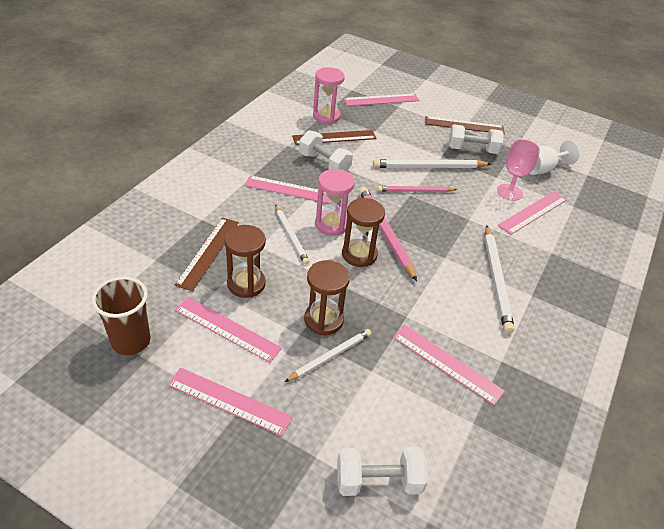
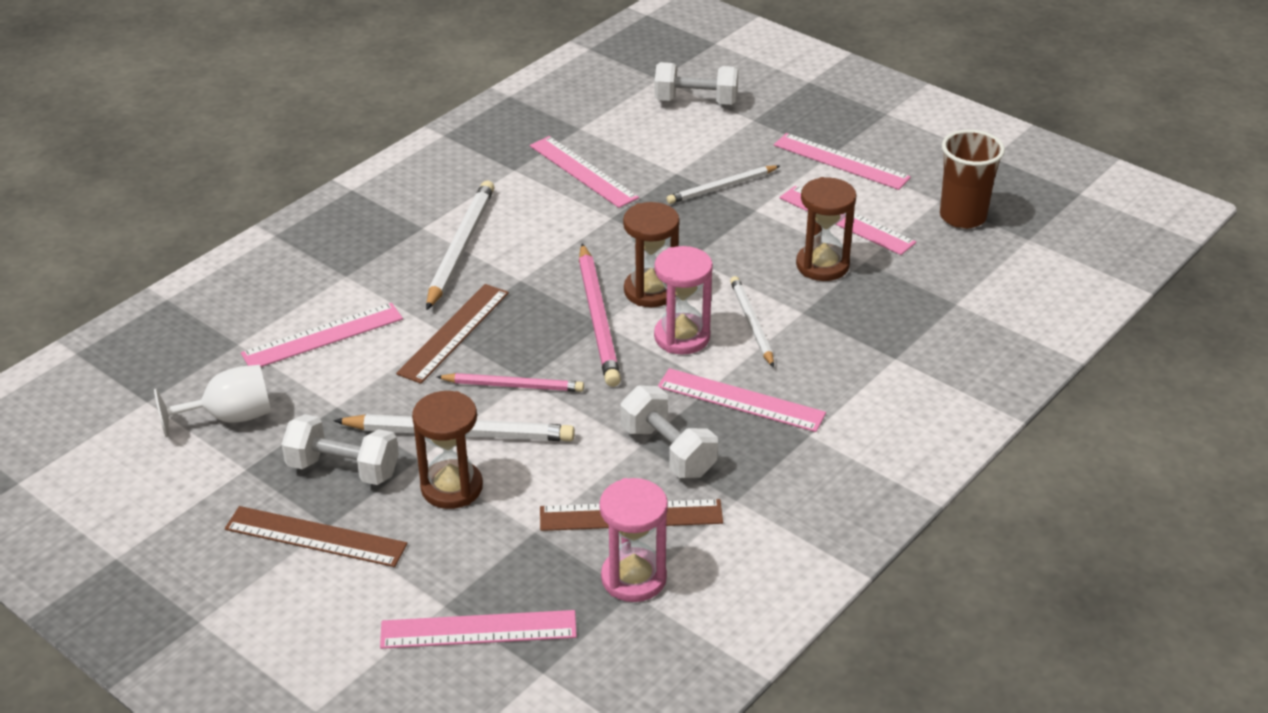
camera: 165 degrees left, 5 degrees down
brown ruler [175,218,239,291] -> brown ruler moved to [396,284,509,384]
brown hourglass [304,260,350,335] -> brown hourglass moved to [412,391,483,509]
pink goblet [497,139,540,201] -> none

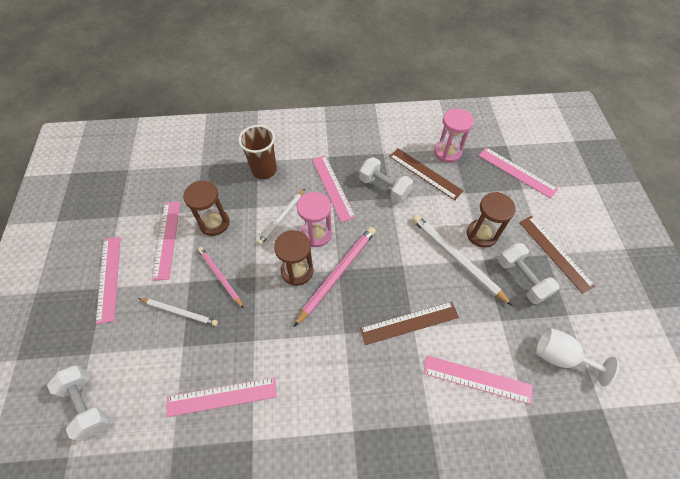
camera: 135 degrees left, 20 degrees up
white pencil [426,181,495,310] -> none
pink pencil [437,373,584,392] -> pink pencil moved to [198,247,244,309]
pink ruler [530,136,639,208] -> pink ruler turned 75 degrees clockwise [166,377,277,417]
white dumbbell [621,385,718,478] -> white dumbbell turned 60 degrees counterclockwise [359,157,413,203]
brown cup [940,129,1005,229] -> brown cup moved to [238,125,277,179]

